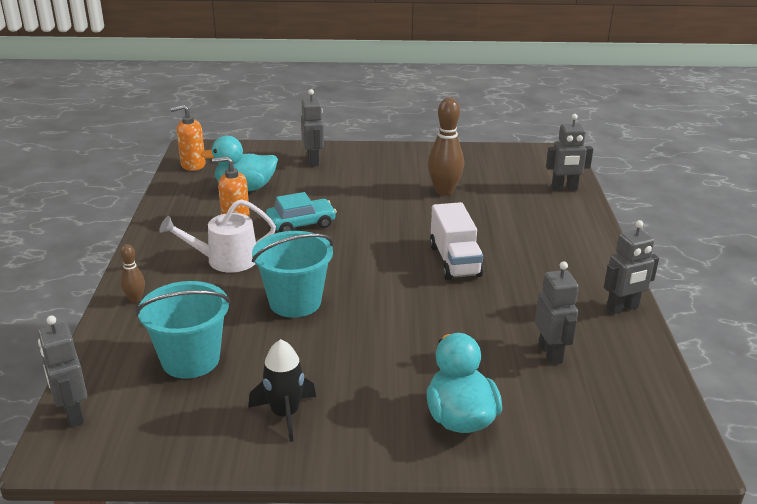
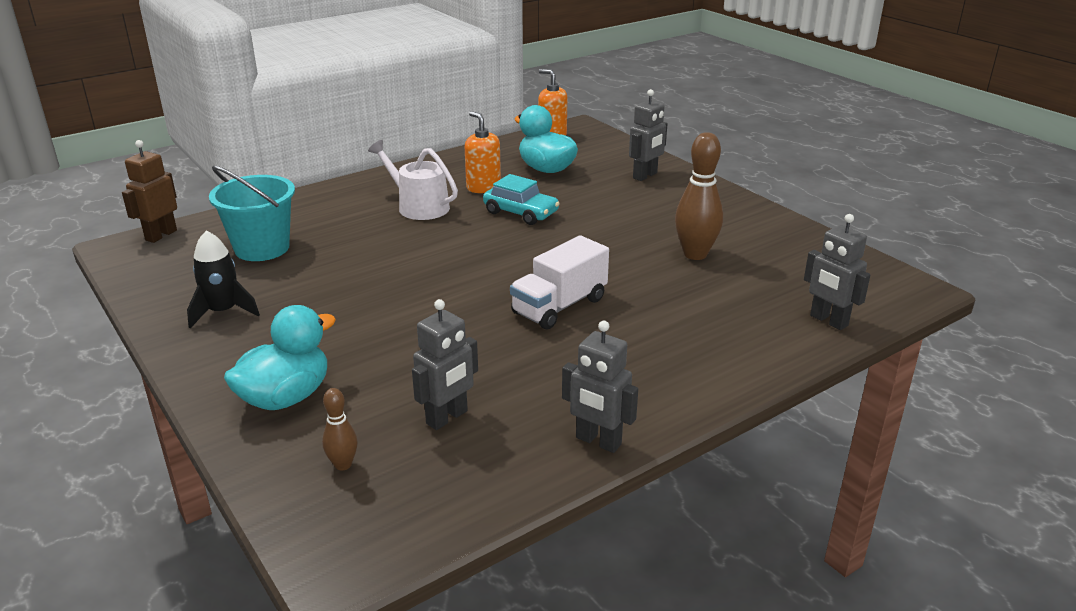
camera: 55 degrees right, 0 degrees up
grey robot [38,315,87,427] -> brown robot [122,140,177,243]
brown bowling pin [120,244,145,303] -> brown bowling pin moved to [322,388,358,470]
turquoise bucket [252,231,334,318] -> none

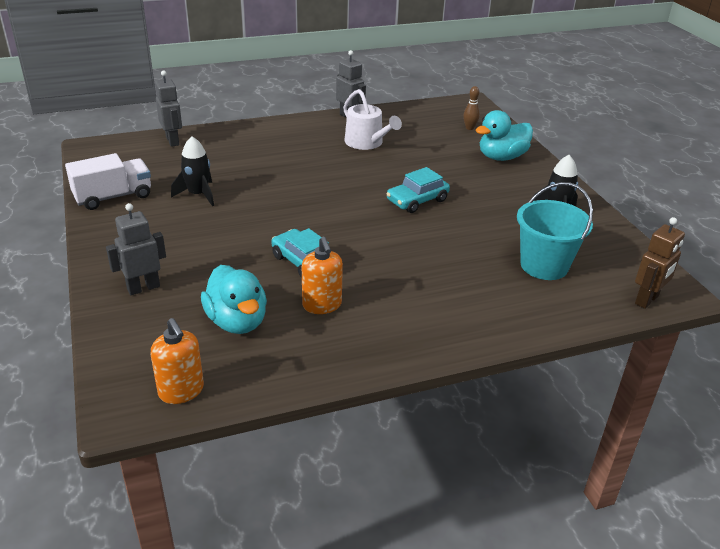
camera: 165 degrees left, 5 degrees up
white watering can [368,140,458,220] -> white watering can moved to [343,89,402,150]
grey robot [412,299,478,430] -> none
white truck [510,235,609,329] -> white truck moved to [65,153,151,210]
brown bowling pin [675,132,723,260] -> black rocket [171,136,214,206]
none -> turquoise car [386,167,450,213]

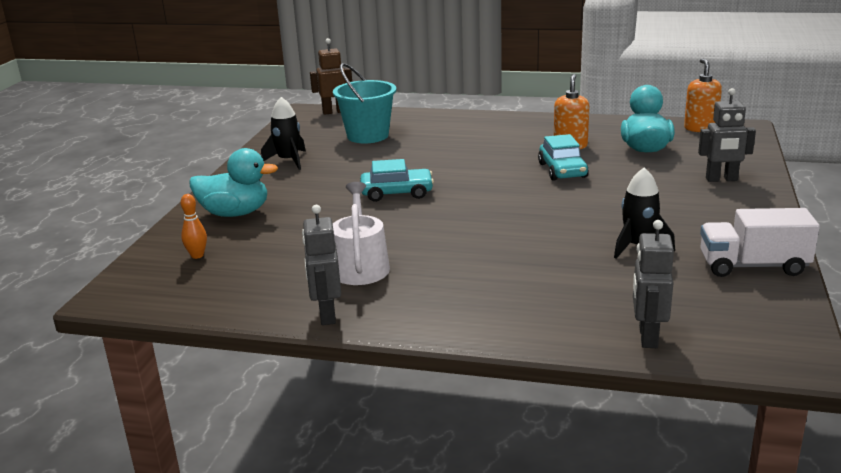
camera: 145 degrees left, 10 degrees down
brown bowling pin [463,86,480,130] -> orange bowling pin [180,194,207,259]

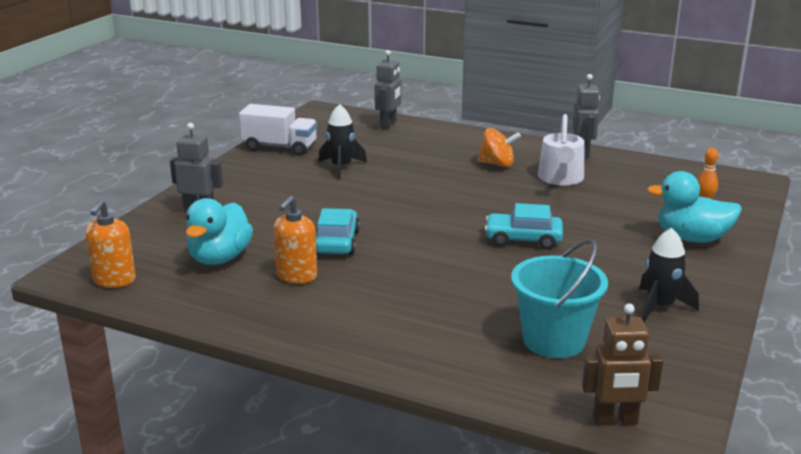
camera: 170 degrees left, 0 degrees up
none -> orange spinning top [477,128,521,167]

